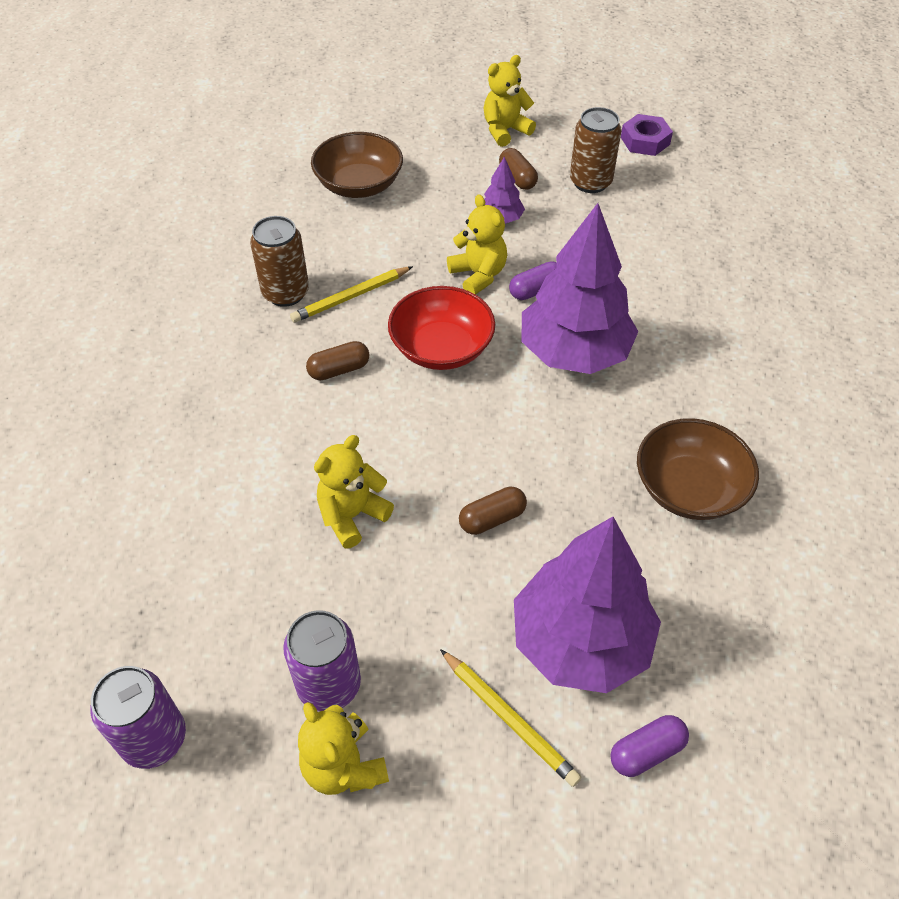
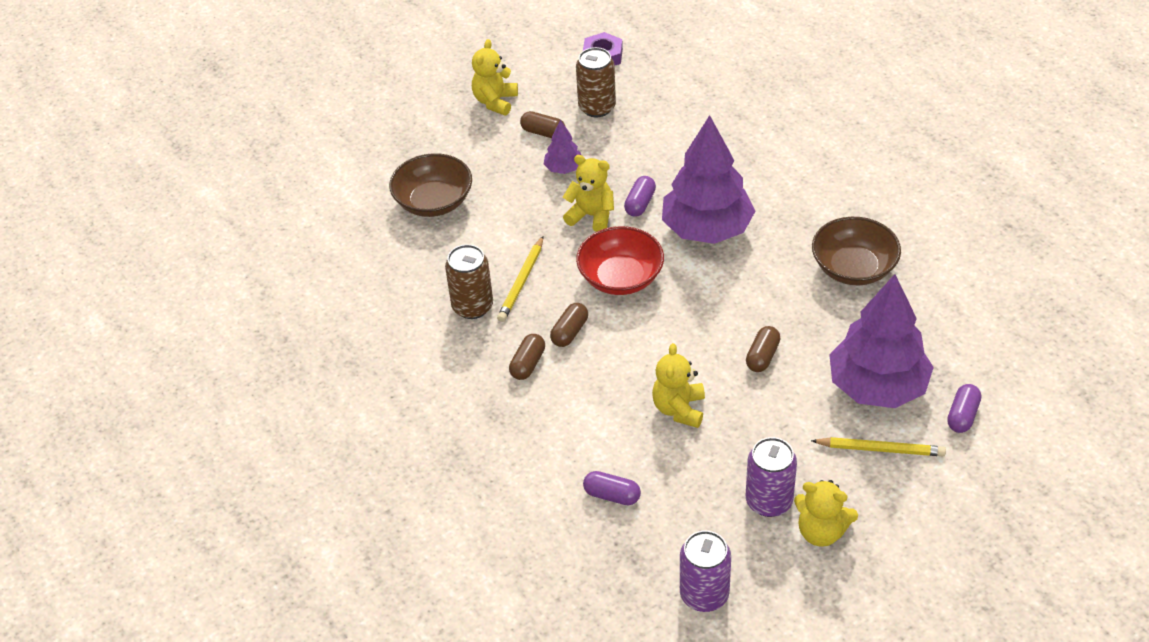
camera: 35 degrees left, 5 degrees down
none -> brown capsule [509,334,545,380]
none -> purple capsule [583,471,641,506]

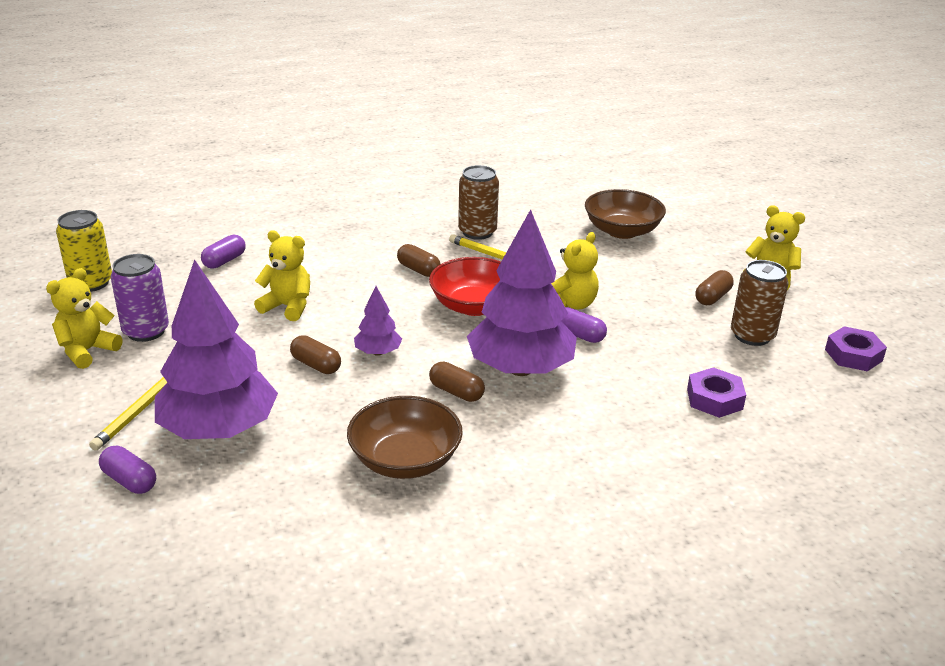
camera: 100 degrees right, 15 degrees down
brown capsule [509,334,545,380] -> brown capsule moved to [429,362,485,402]
purple tree [544,120,581,174] -> purple tree moved to [354,286,402,356]
purple can [680,530,731,612] -> yellow can [56,210,112,292]
none -> purple nut [687,367,746,418]

